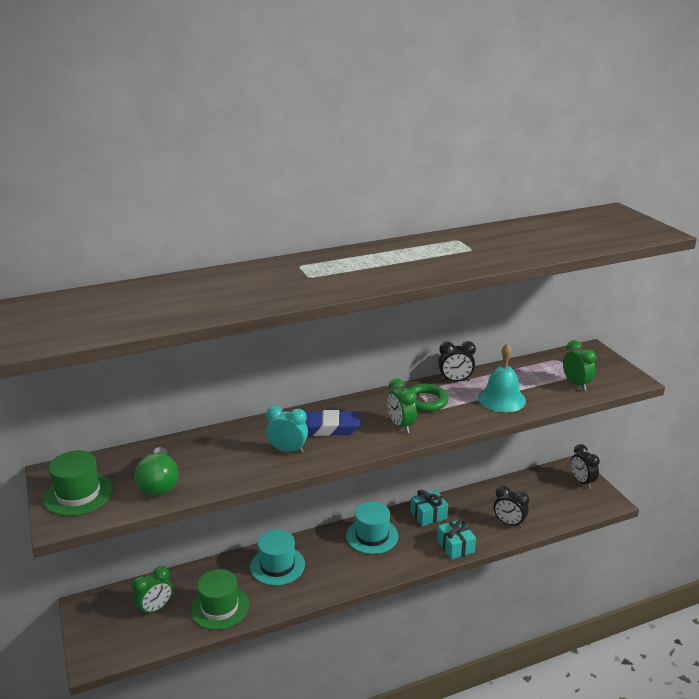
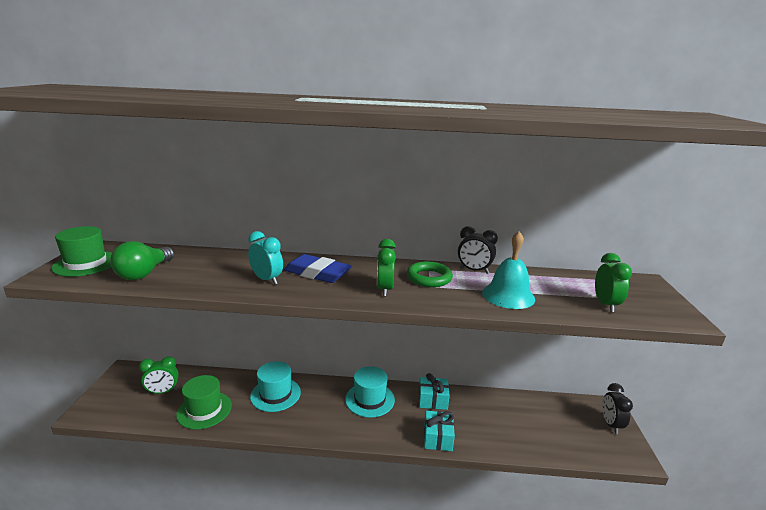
camera: 25 degrees right, 5 degrees down
black clock [494,486,529,528] -> none

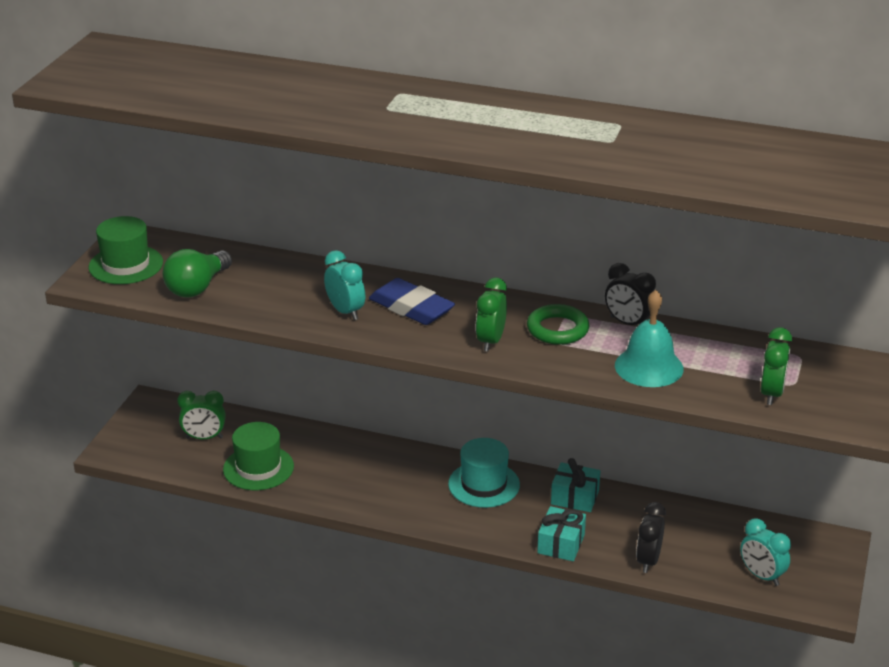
camera: 15 degrees right, 10 degrees up
turquoise hat [250,361,301,412] -> none
black clock [602,383,633,434] -> black clock moved to [636,502,666,573]
none -> turquoise clock [740,518,791,586]

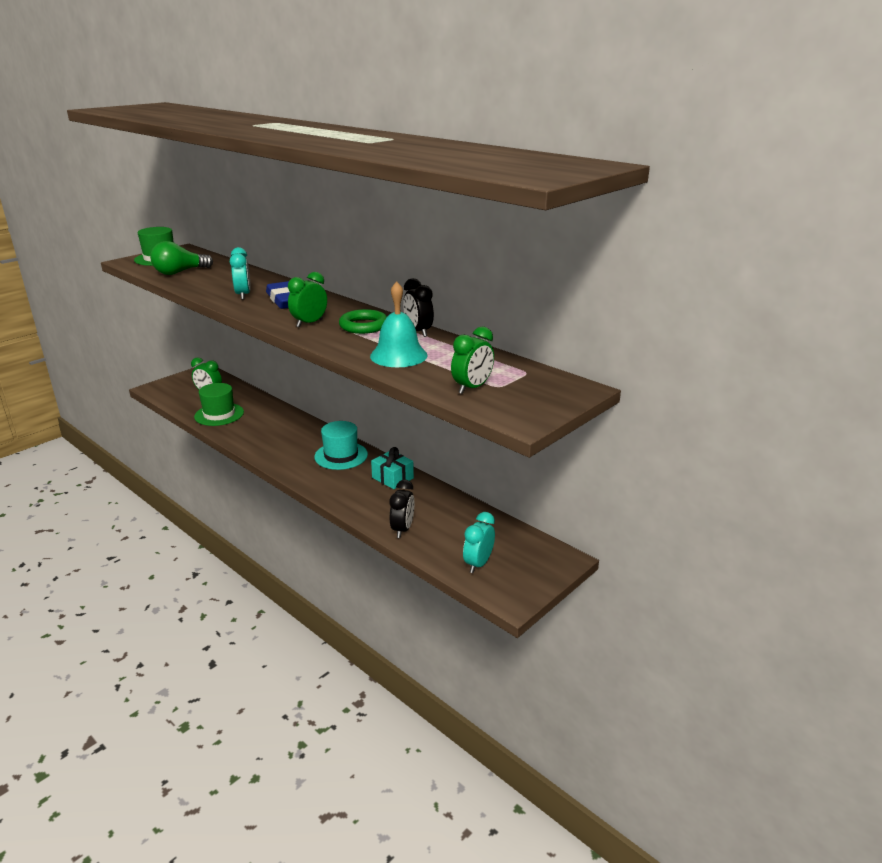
camera: 25 degrees right, 5 degrees down
turquoise gift [537,506,586,561] -> none
black clock [636,502,666,573] -> black clock turned 150 degrees clockwise [390,479,414,538]
turquoise clock [740,518,791,586] -> turquoise clock turned 45 degrees clockwise [463,512,495,573]

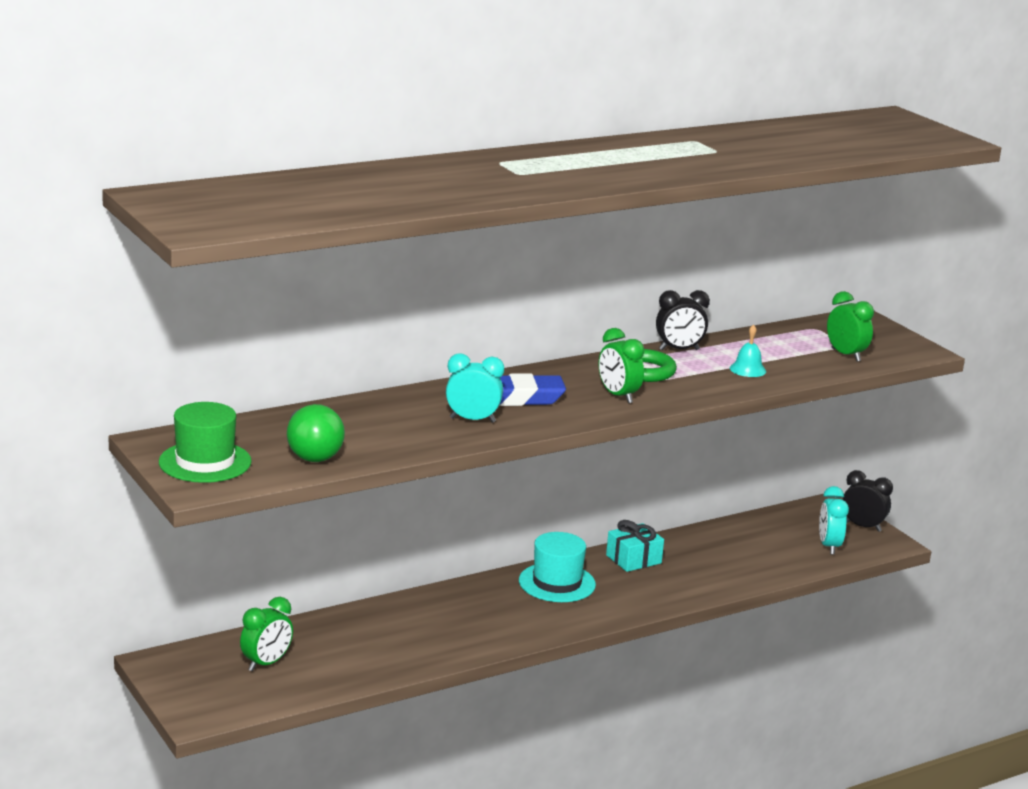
camera: 75 degrees left, 5 degrees down
green hat [194,383,244,426] -> none
turquoise bell [370,281,428,367] -> turquoise bell [730,324,766,377], size x0.55
black clock [390,479,414,538] -> black clock moved to [843,470,893,532]
turquoise clock [463,512,495,573] -> turquoise clock turned 45 degrees clockwise [819,486,849,555]

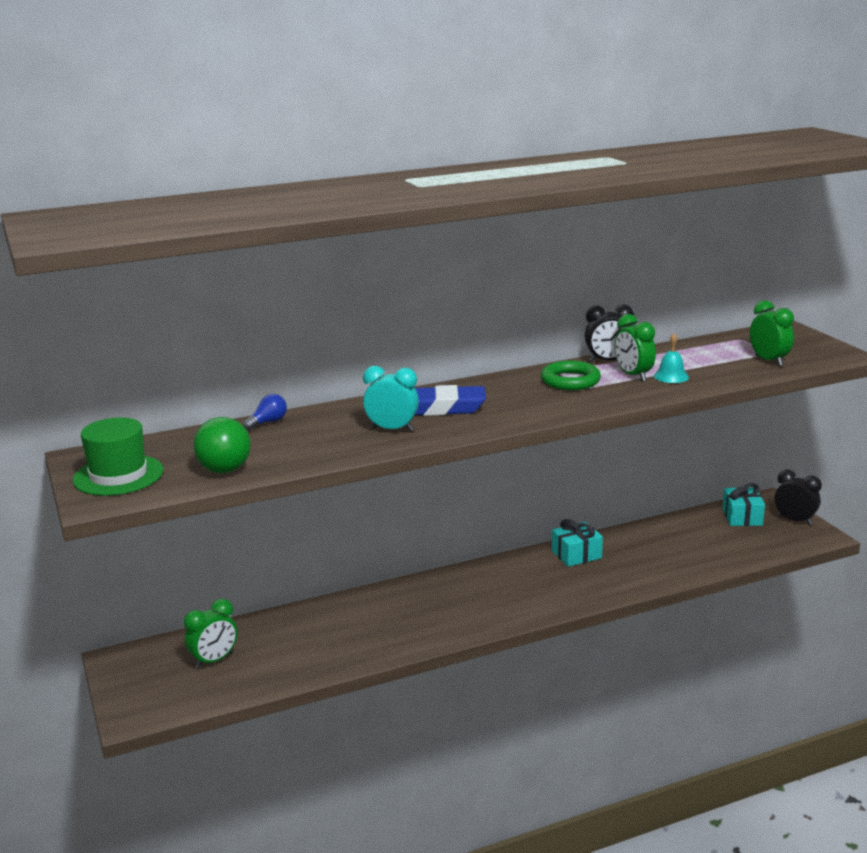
camera: 10 degrees right, 0 degrees up
turquoise hat [519,532,596,602] -> none
green clock [599,328,644,403] -> green clock moved to [615,314,656,382]
turquoise clock [819,486,849,555] -> none
none -> blue light bulb [243,394,287,430]
none -> turquoise gift [723,483,765,526]

